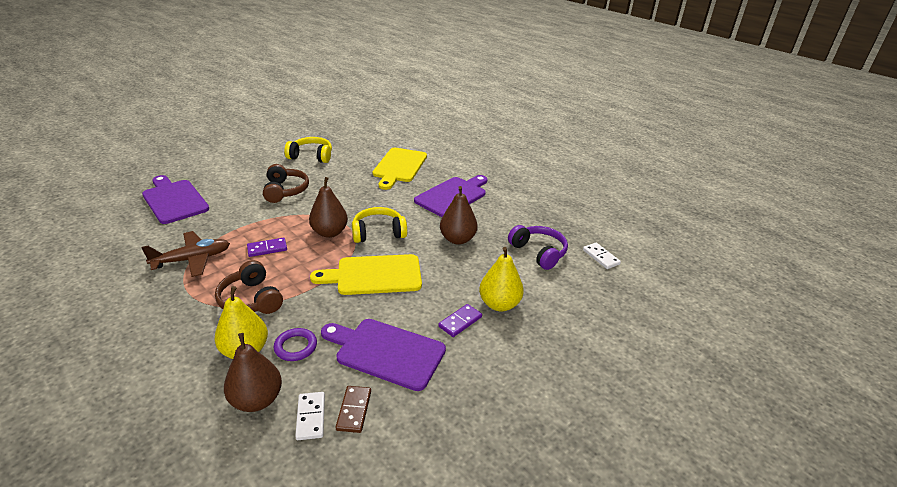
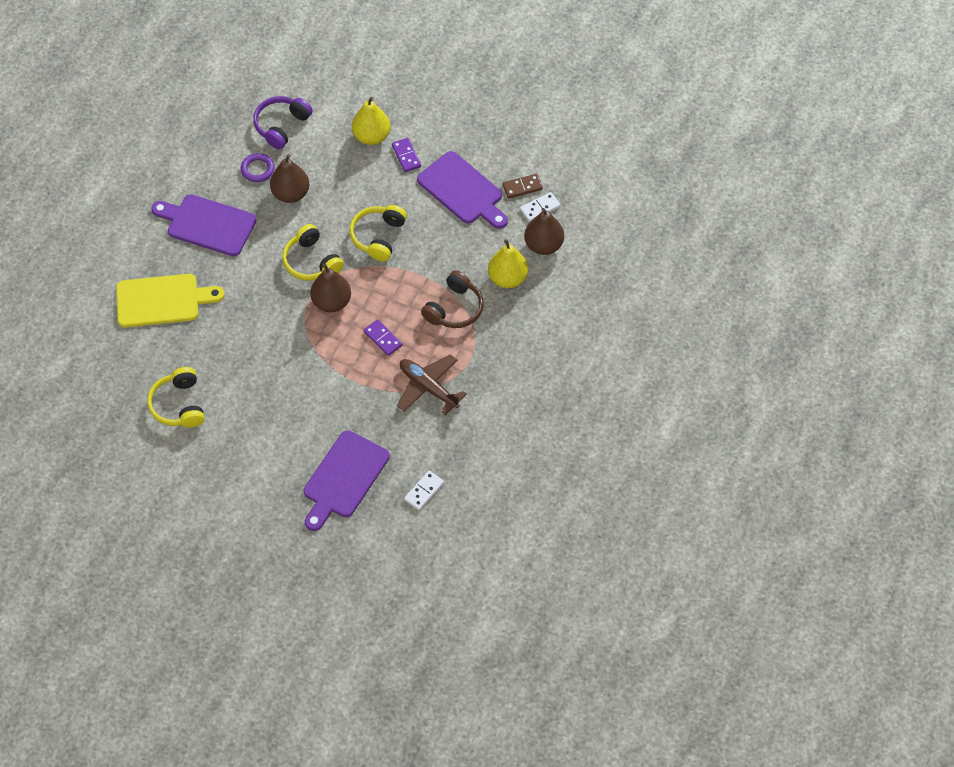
camera: 110 degrees left, 25 degrees up
brown headphones [263,164,309,203] -> none
purple ring [274,328,317,361] -> purple ring moved to [241,153,274,182]
yellow cutting board [310,254,422,295] -> yellow headphones [350,205,407,261]
purple cutting board [321,319,446,391] -> purple cutting board turned 45 degrees counterclockwise [417,151,508,229]
purple domino [438,304,482,337] -> purple domino turned 45 degrees clockwise [392,138,421,172]
white domino [583,243,621,269] -> white domino moved to [404,470,444,510]

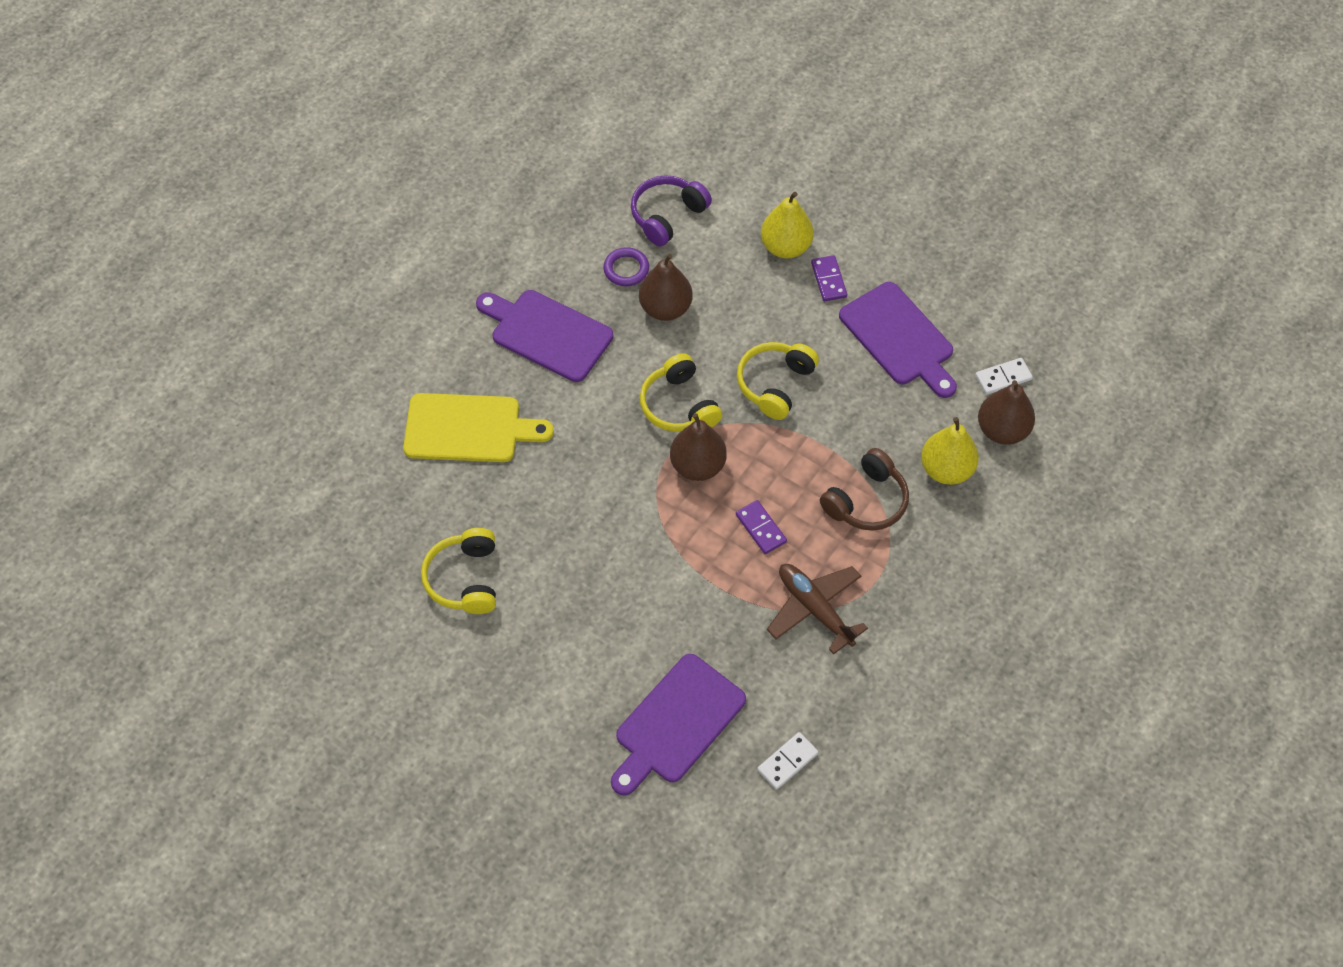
camera: 10 degrees right, 0 degrees up
brown domino [503,174,543,199] -> none

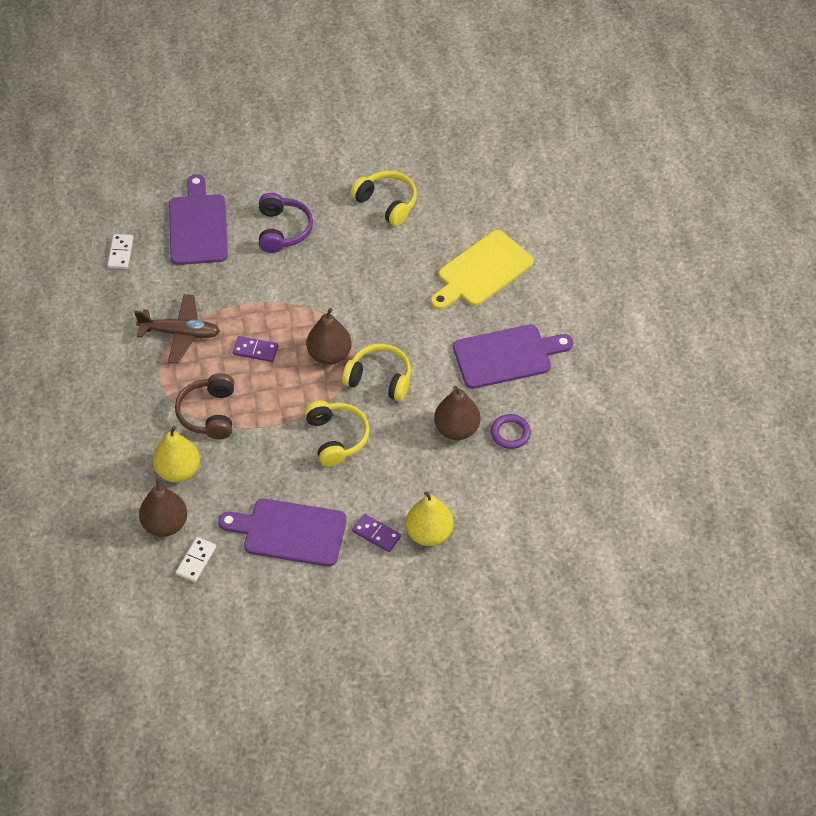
camera: 135 degrees right, 5 degrees down
purple headphones [631,175,712,247] -> purple headphones moved to [259,193,313,253]

